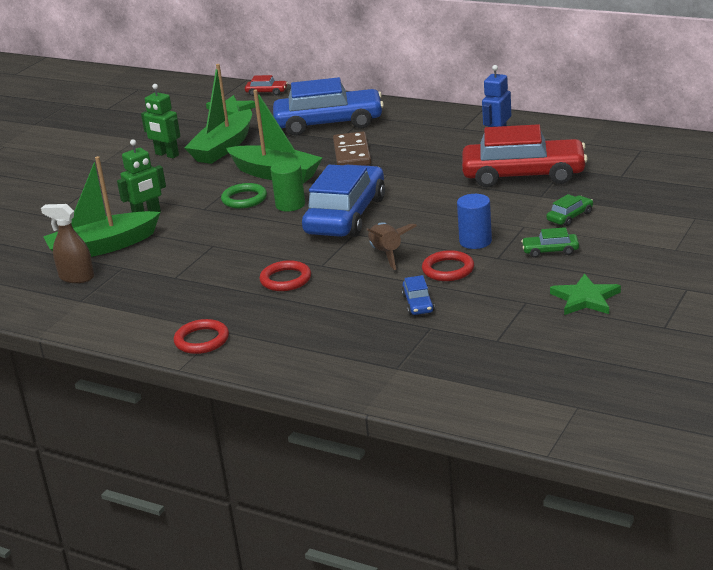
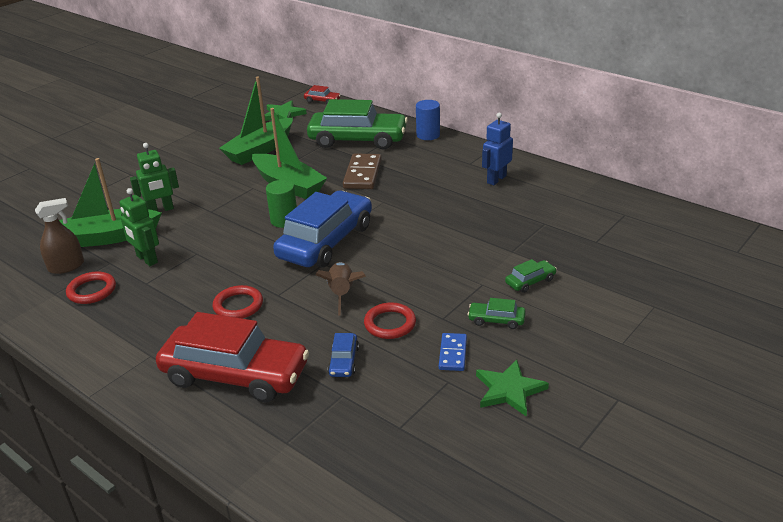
camera: 10 degrees right, 5 degrees up
brown spray bottle [41,204,94,283] -> brown spray bottle turned 120 degrees clockwise [35,198,84,274]
green robot [141,84,180,158] -> green robot moved to [119,188,159,266]
red ring [174,319,229,354] -> red ring moved to [66,272,116,304]
green ring [221,183,267,209] -> none
blue car [273,77,384,136] -> green car [307,99,408,150]
blue cylinder [457,194,492,249] -> blue cylinder moved to [416,100,440,140]
red car [462,124,588,188] -> red car moved to [156,312,309,402]
none -> blue domino [439,333,467,371]

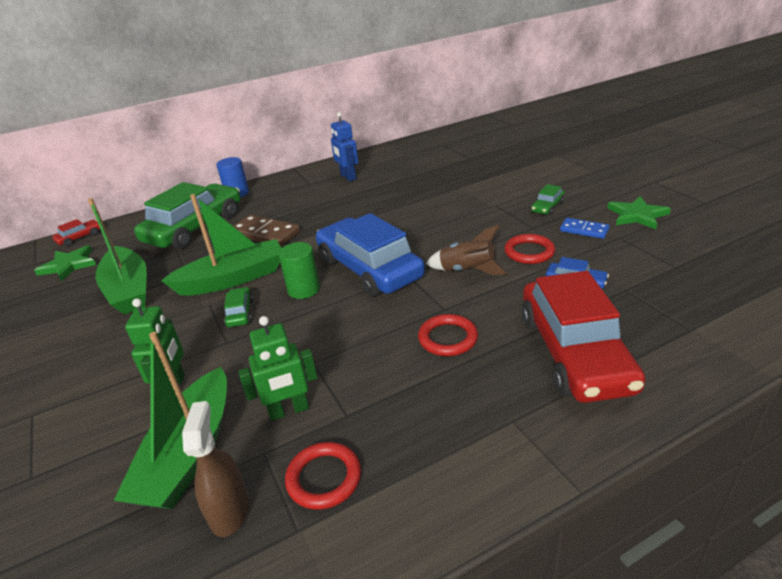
camera: 65 degrees left, 0 degrees up
red car [156,312,309,402] -> red car turned 135 degrees clockwise [522,271,645,403]
green car [505,259,557,293] -> green car moved to [224,287,253,327]

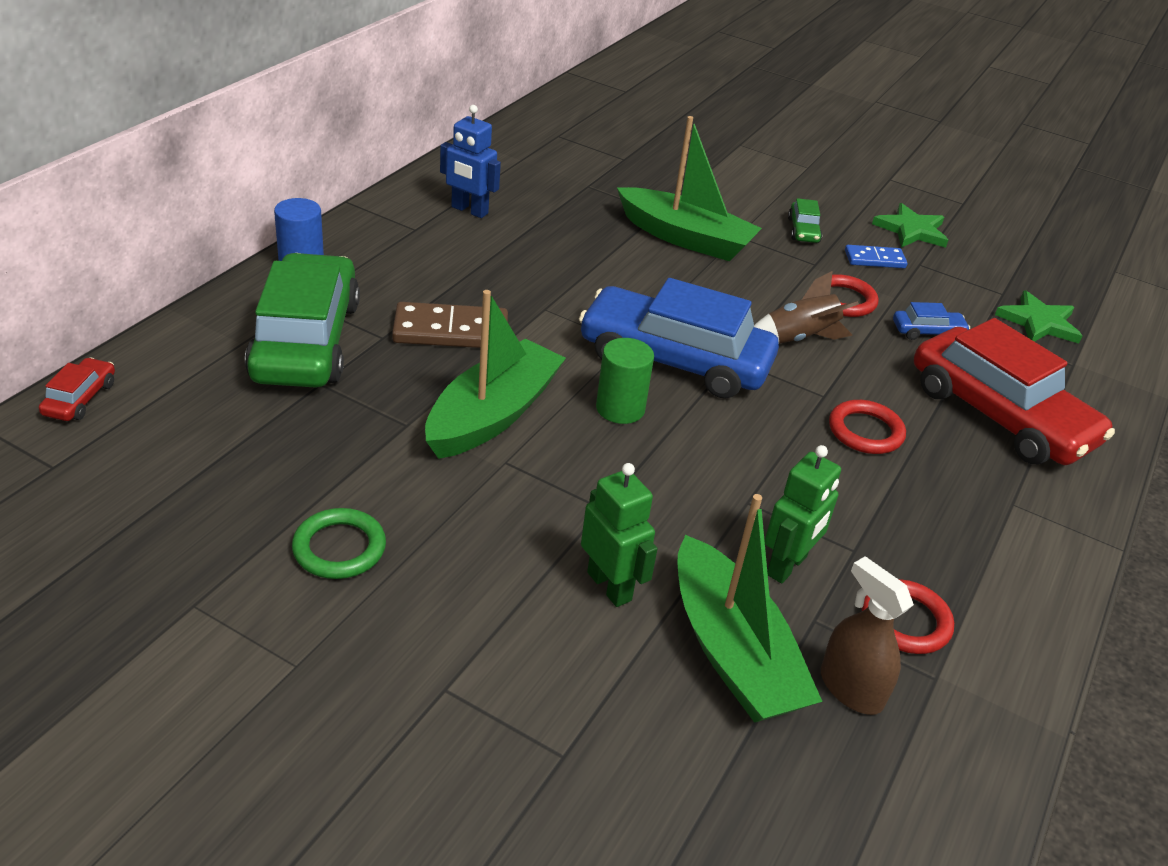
camera: 40 degrees left, 5 degrees up
green star [34,245,96,281] -> green star moved to [995,290,1082,344]
green boat [88,198,147,315] -> green boat moved to [617,116,762,261]
green car [224,287,253,327] -> none
none -> green ring [292,508,386,579]

